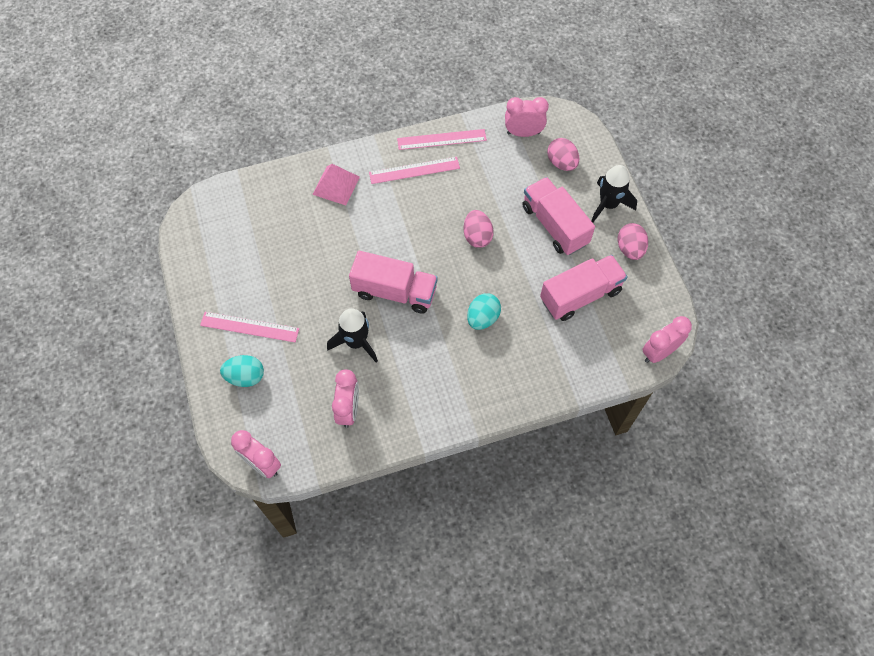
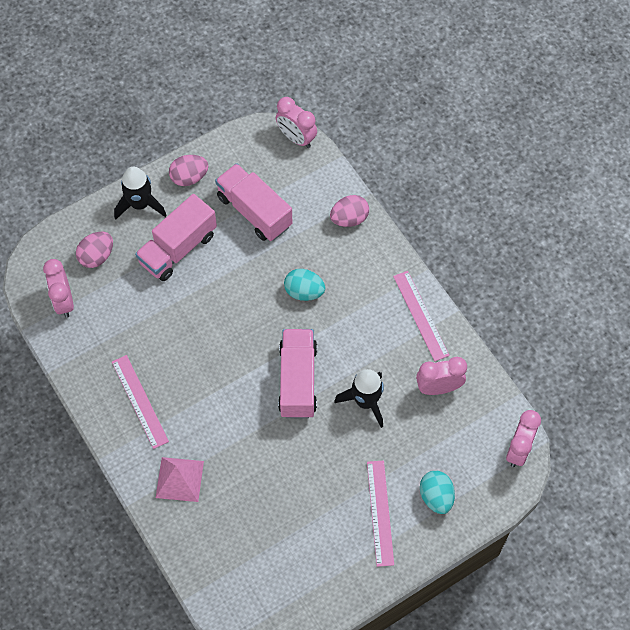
camera: 105 degrees left, 0 degrees up
pink ruler [397,129,487,150] -> pink ruler moved to [393,271,450,361]
pink egg [464,210,493,248] -> pink egg moved to [330,195,369,227]

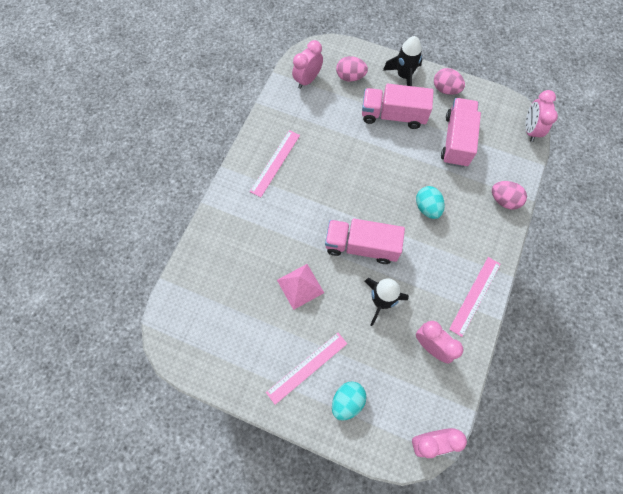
camera: 55 degrees right, 5 degrees up
pink pyramid [156,457,204,502] -> pink pyramid moved to [277,264,324,310]
pink truck [278,329,317,418] -> pink truck turned 135 degrees counterclockwise [325,219,405,264]

